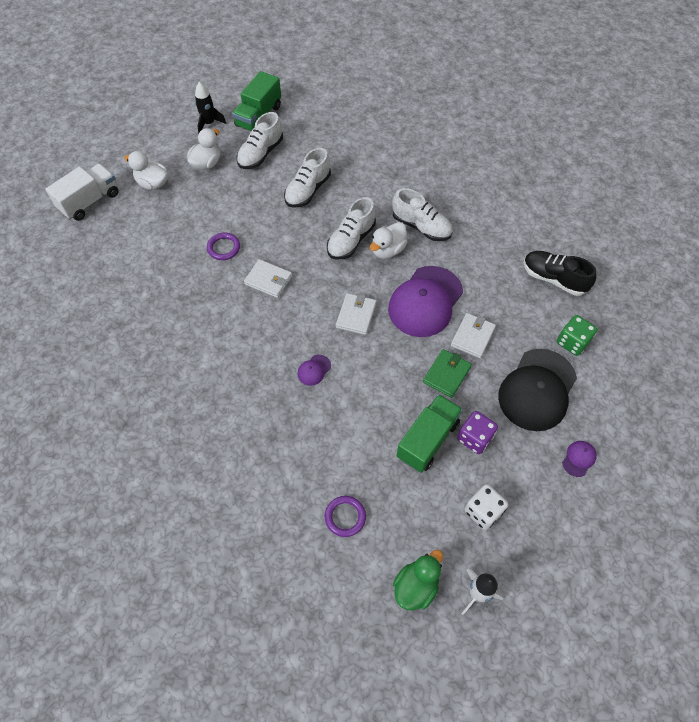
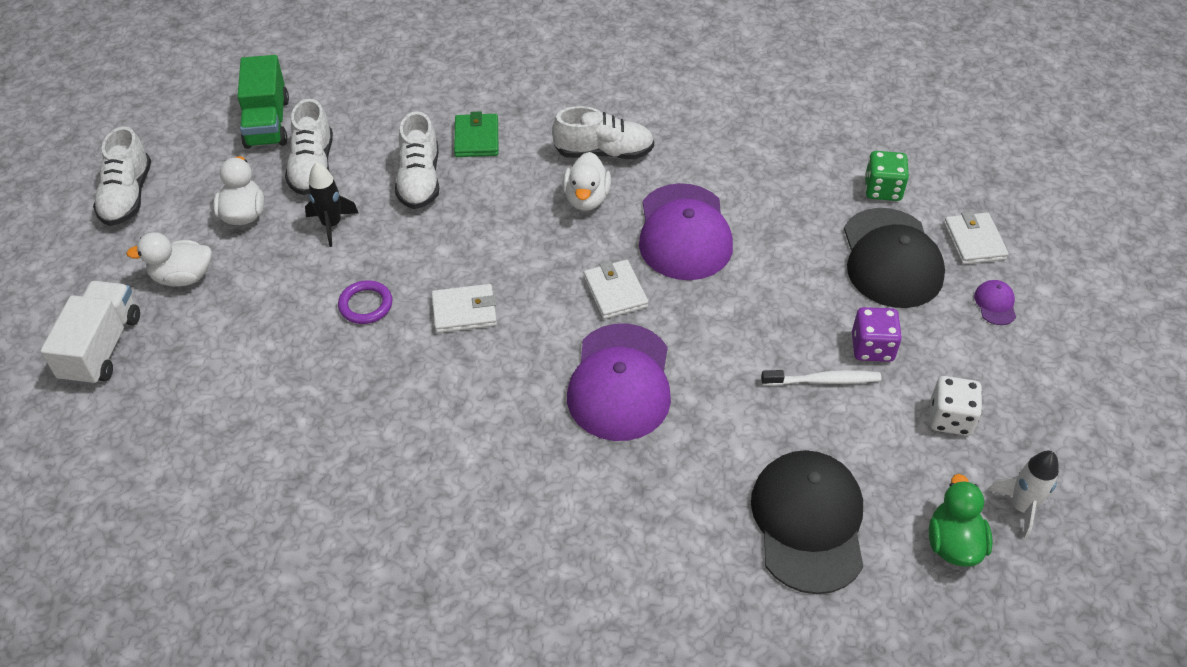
camera: 35 degrees left, 10 degrees down
black rocket [195,82,226,134] -> black rocket moved to [305,162,358,247]
purple cap [298,355,331,386] -> purple cap [567,323,671,441], size x2.49
purple ring [325,496,366,537] -> black cap [751,450,863,594]
white shoe [327,197,376,260] -> white shoe moved to [93,126,151,226]
green truck [396,394,463,473] -> white toothbrush [761,370,881,386]
green wallet [423,349,472,398] -> green wallet moved to [454,111,498,157]
white wallet [451,313,496,358] -> white wallet moved to [944,211,1009,265]
black shoe [524,251,597,296] -> none

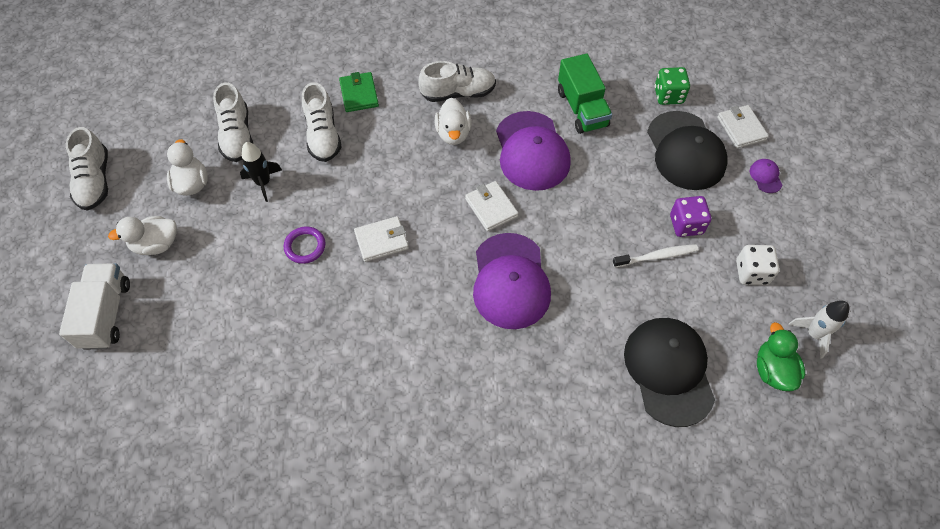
camera: 10 degrees left, 10 degrees up
green truck [237,55,289,149] -> green truck moved to [558,54,612,134]

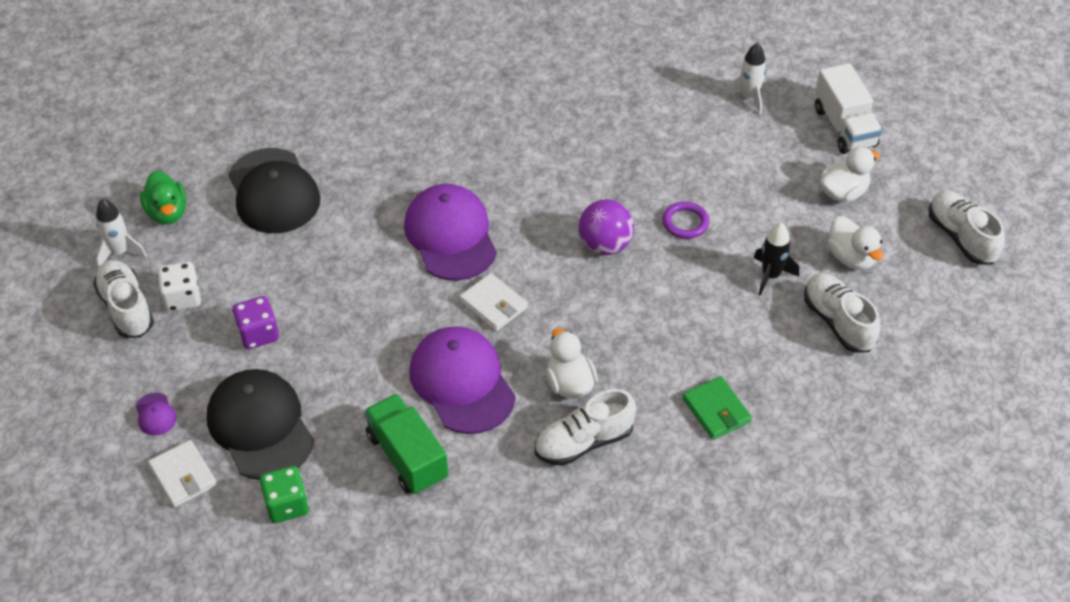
camera: 165 degrees right, 10 degrees down
white shoe [302,82,342,162] -> white shoe moved to [93,260,154,338]
white wallet [354,216,409,262] -> purple ball [578,199,634,255]
white toothbrush [613,244,699,268] -> none
none -> white rocket [724,43,767,115]

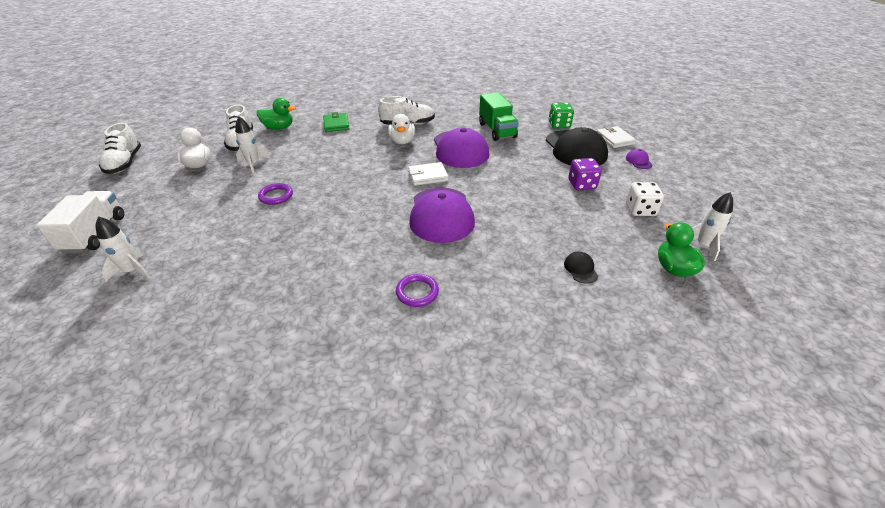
camera: 165 degrees left, 10 degrees down
white shoe [93,260,154,338] -> none
black cap [228,148,320,233] -> black cap [564,252,598,284], size x0.40
white wallet [460,273,528,331] -> white wallet turned 75 degrees counterclockwise [408,162,449,186]
purple ball [578,199,634,255] -> none
black rocket [754,222,799,295] -> white rocket [235,116,270,173]
white duck [820,147,880,202] -> none
none -> green duck [257,98,296,130]
none -> purple ring [396,274,439,307]

